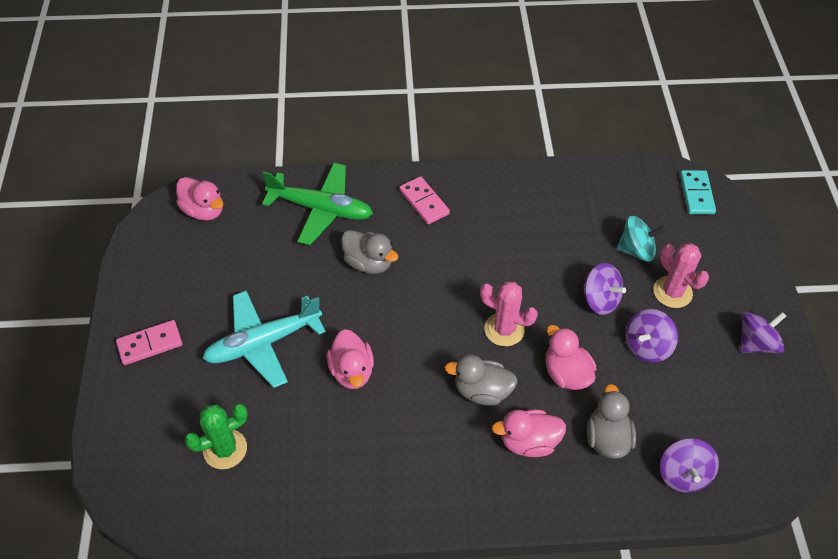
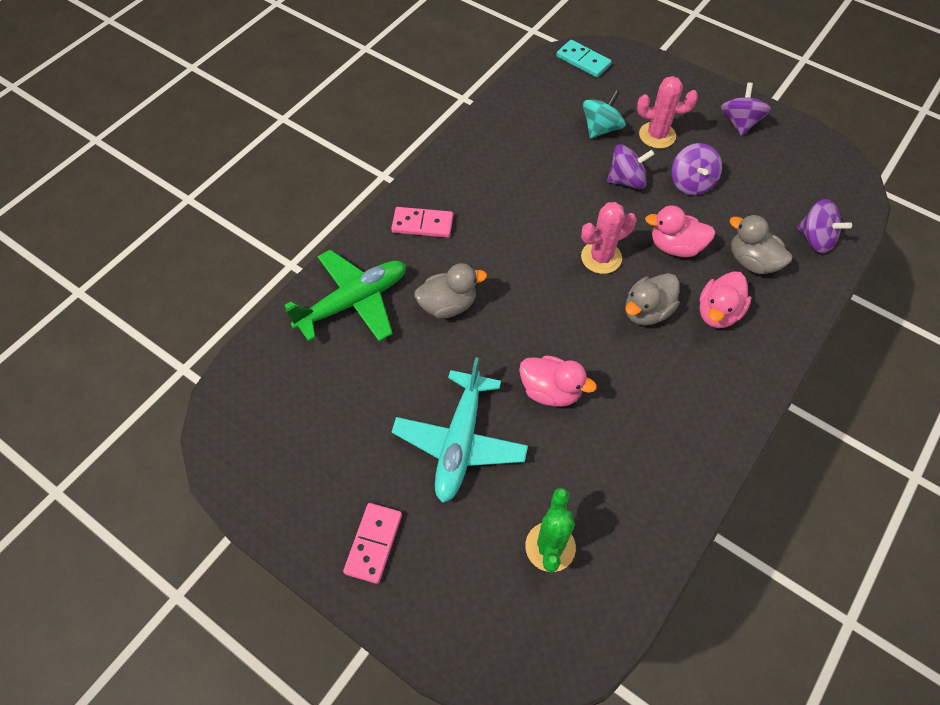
camera: 50 degrees left, 5 degrees up
pink duck [176,177,223,221] -> none

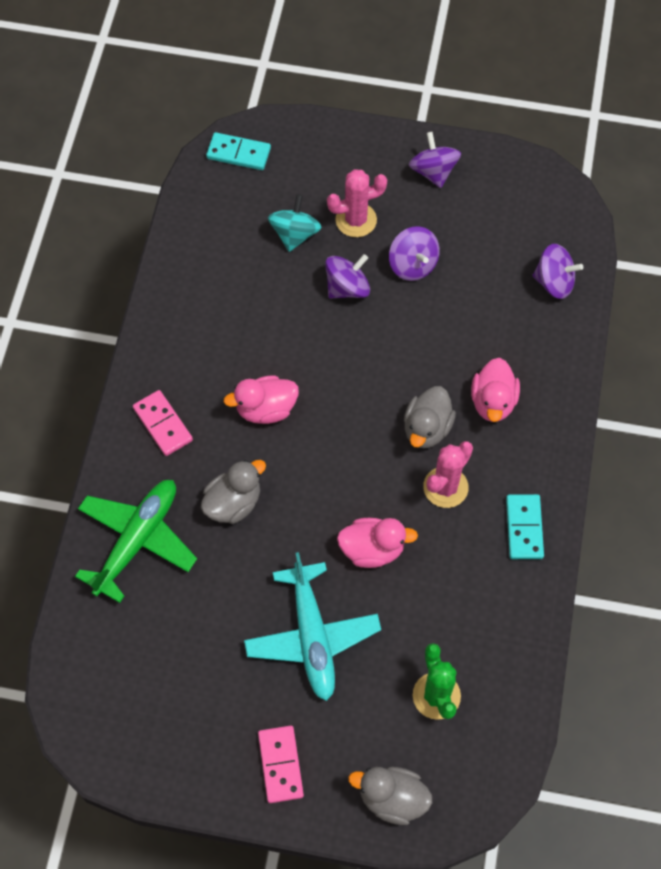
camera: 25 degrees left, 5 degrees up
pink domino [391,207,453,238] -> pink domino turned 75 degrees clockwise [133,390,193,456]
pink cactus [581,202,637,274] -> pink cactus moved to [423,441,473,508]
pink duck [645,206,715,257] -> pink duck moved to [223,375,299,424]
grey duck [730,215,792,274] -> grey duck moved to [348,767,432,825]
none -> turquoise domino [506,494,544,559]

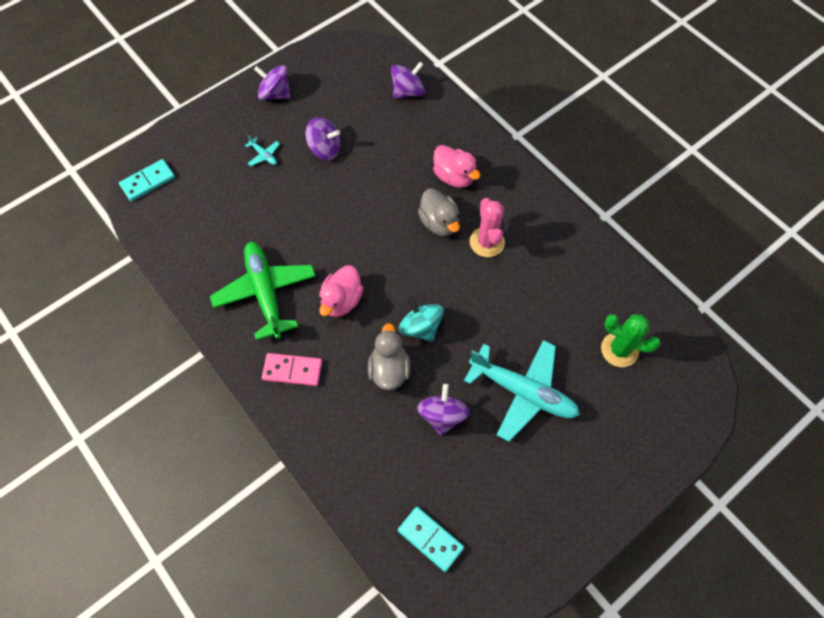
camera: 50 degrees left, 0 degrees up
green plane [75,480,197,603] -> green plane moved to [210,242,316,340]
pink domino [258,726,304,803] -> none
turquoise spinning top [268,194,322,252] -> turquoise spinning top moved to [399,297,444,342]
purple spinning top [325,254,370,299] -> purple spinning top moved to [417,384,470,436]
pink cactus [327,169,387,237] -> turquoise plane [245,135,280,166]
pink duck [337,518,418,568] -> none
grey duck [348,767,432,825] -> none
turquoise domino [506,494,544,559] -> turquoise domino moved to [398,507,464,572]

